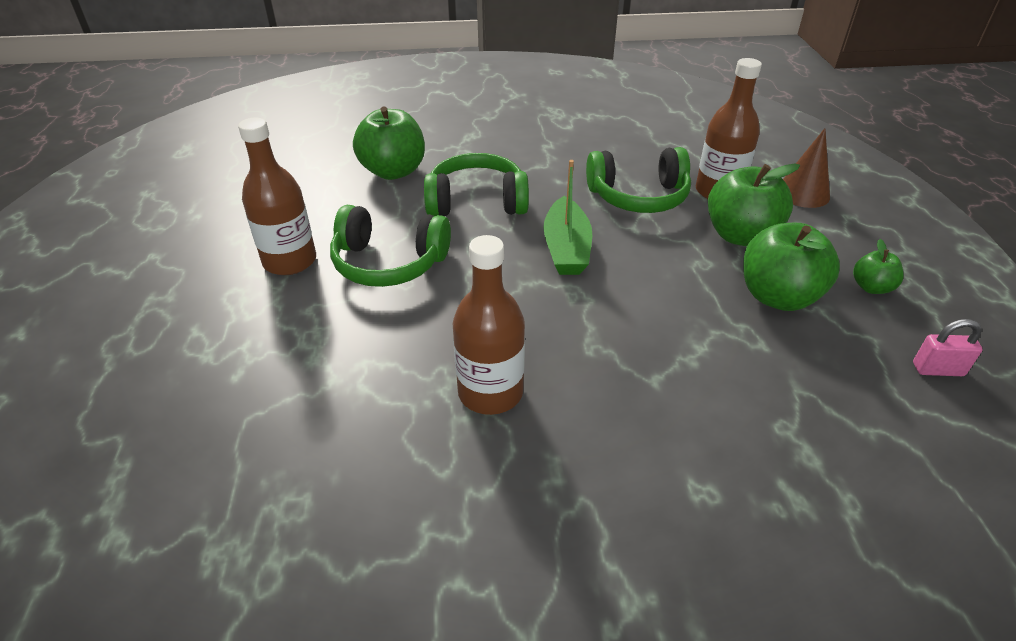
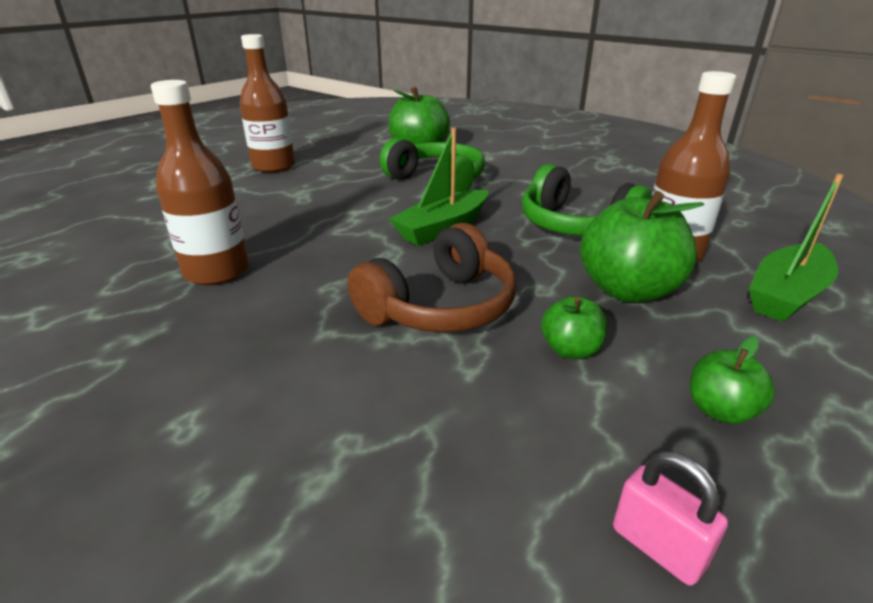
camera: 45 degrees right, 10 degrees down
green headphones [330,205,451,287] -> none
green apple [743,223,840,311] -> green apple [541,296,608,359], size x0.51
brown cone [783,128,830,208] -> green boat [749,174,844,322]
none -> brown headphones [348,223,517,333]

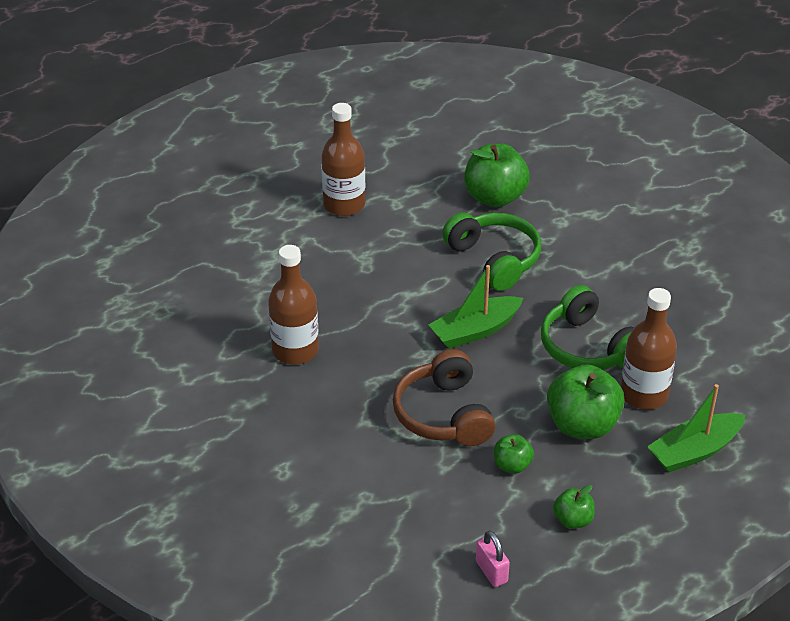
camera: 15 degrees right, 10 degrees up
brown headphones [348,223,517,333] -> brown headphones turned 105 degrees clockwise [393,349,495,446]

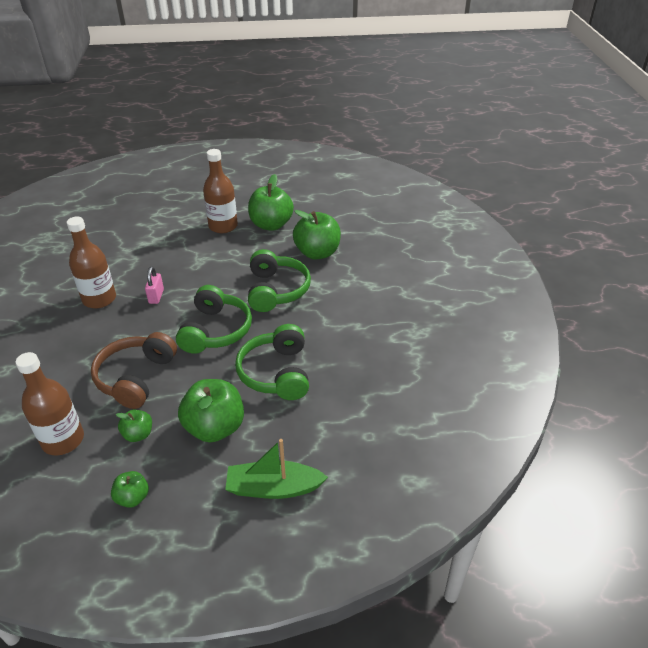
camera: 30 degrees right, 0 degrees up
green boat [428,265,523,349] -> green headphones [176,285,252,354]
pink padlock [476,530,510,587] -> pink padlock moved to [145,267,164,304]
brown bottle [621,288,677,409] -> brown bottle moved to [15,352,84,455]
none -> green apple [248,174,294,231]

